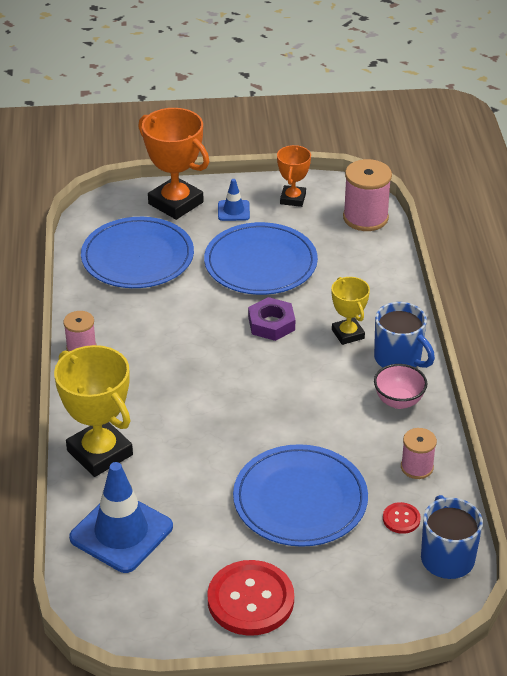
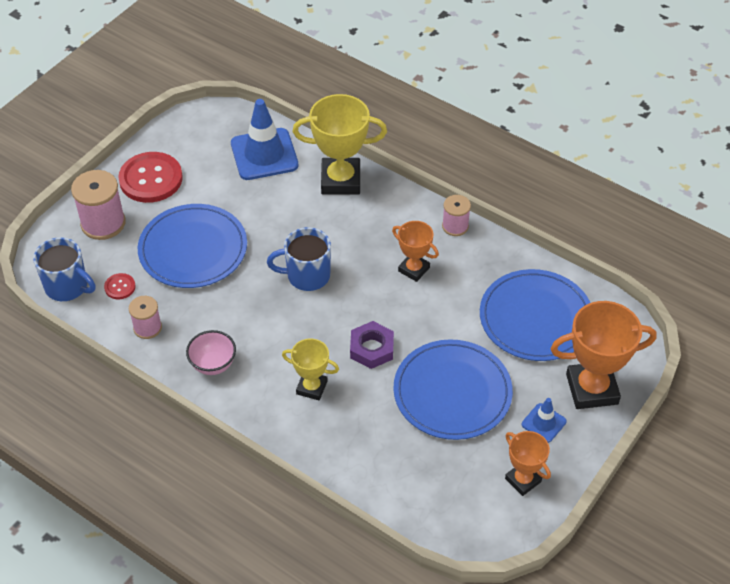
camera: 130 degrees right, 10 degrees up
pink spool [343,159,392,231] -> pink spool moved to [71,170,126,240]
blue mug [374,302,435,368] -> blue mug moved to [267,227,331,291]
none -> orange trophy [392,221,439,282]

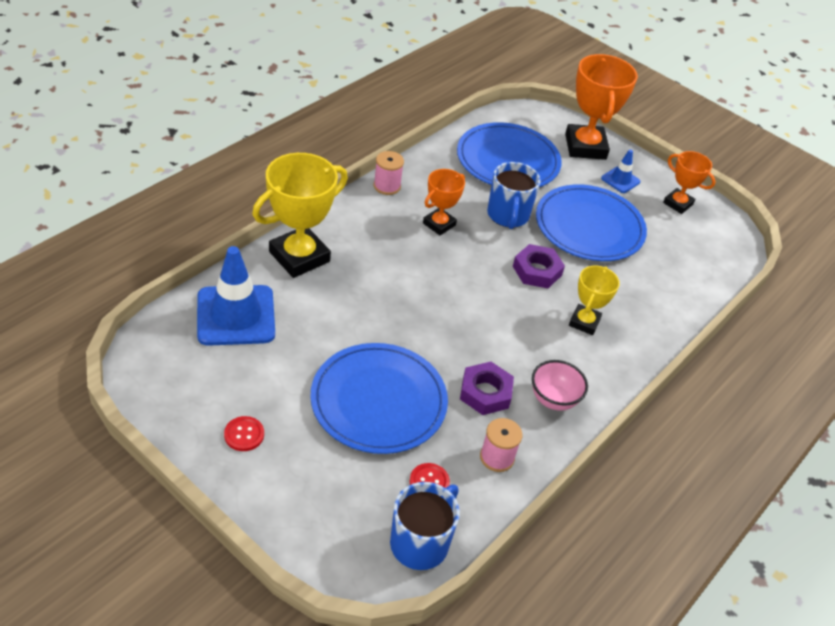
camera: 90 degrees left, 5 degrees down
pink spool [71,170,126,240] -> none
red button [118,152,183,203] -> red button [224,416,264,451], size x0.46
blue mug [267,227,331,291] -> blue mug moved to [487,162,541,229]
yellow trophy [293,94,387,194] -> yellow trophy turned 45 degrees clockwise [252,153,348,278]
orange trophy [505,431,551,496] -> orange trophy turned 75 degrees clockwise [663,151,716,214]
none -> purple nut [460,362,514,415]

